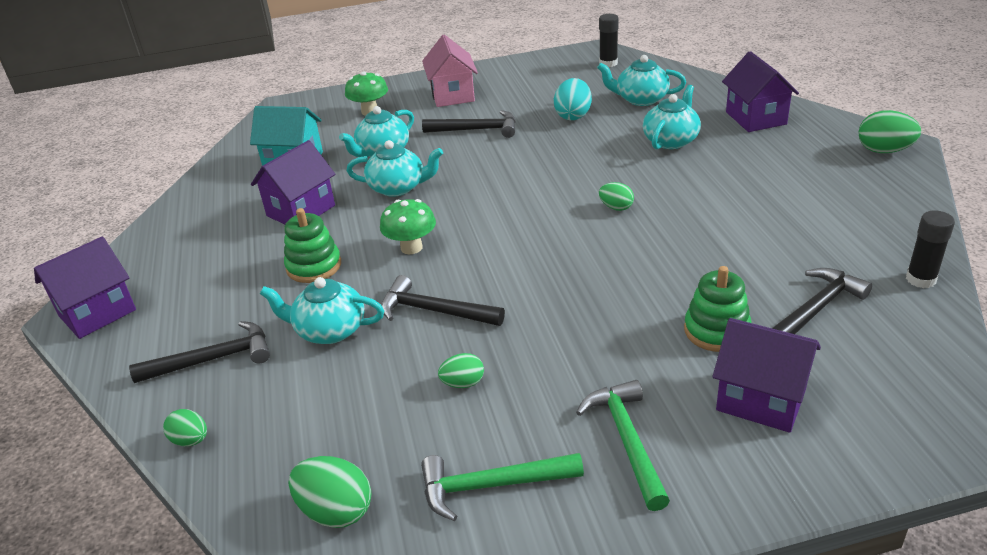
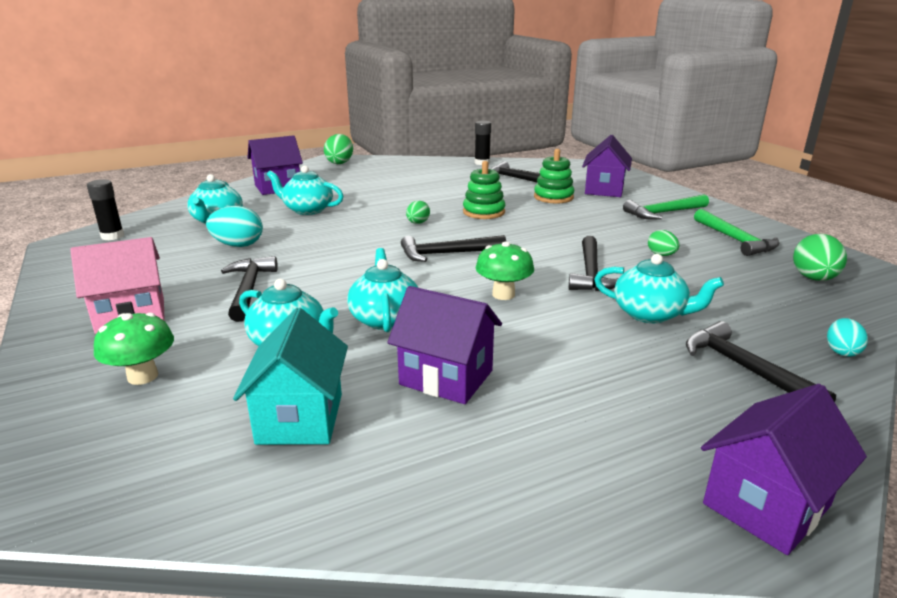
camera: 105 degrees left, 10 degrees down
purple house [34,236,136,339] -> purple house turned 75 degrees counterclockwise [701,384,867,555]
green egg [163,409,207,446] -> turquoise egg [827,318,868,357]
turquoise teapot [260,277,385,344] -> turquoise teapot turned 60 degrees counterclockwise [594,254,724,323]
green stacking toy [284,208,341,283] -> green stacking toy moved to [463,161,505,219]
none -> black hammer [401,235,506,262]

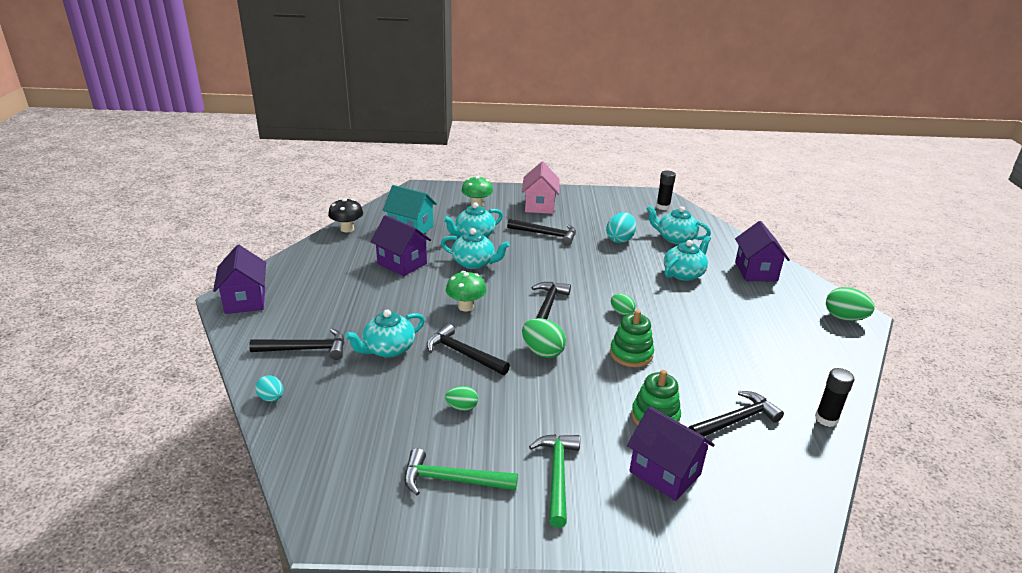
camera: 115 degrees right, 5 degrees up
purple house [388,286,502,404] -> purple house turned 75 degrees clockwise [370,215,431,276]
green egg [793,234,847,281] -> green egg moved to [522,318,566,358]
none -> black mushroom [328,198,363,232]

